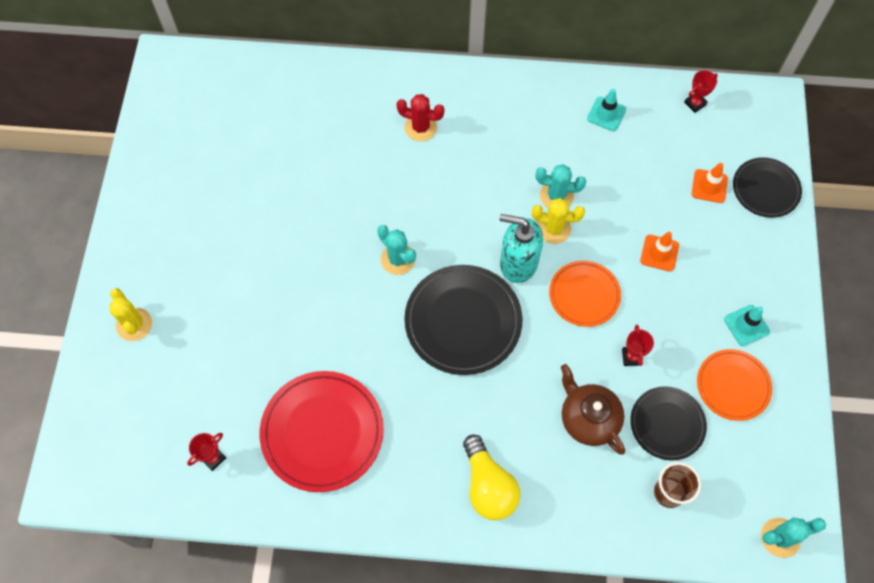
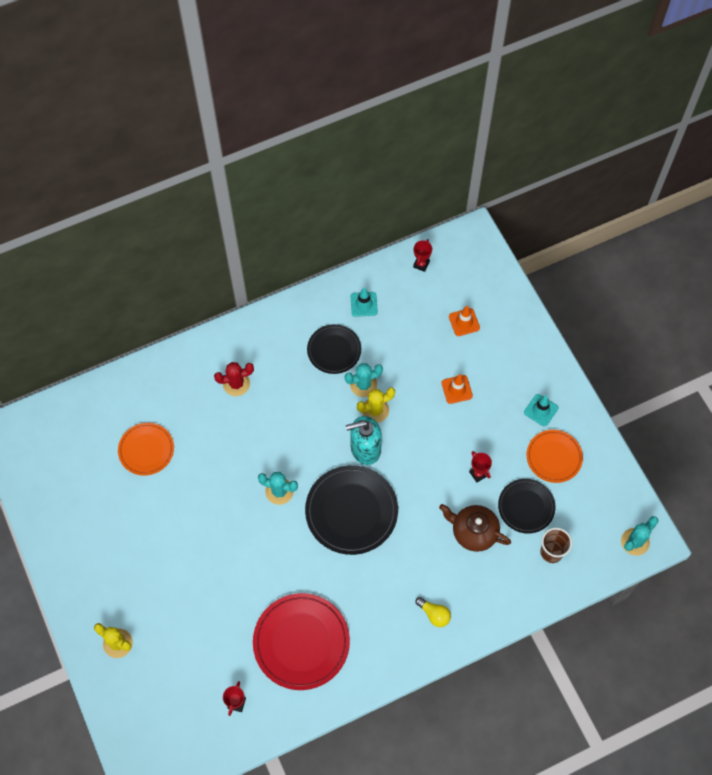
camera: 30 degrees left, 0 degrees up
yellow light bulb [463,434,520,520] -> yellow light bulb [416,597,451,627], size x0.58
orange plate [549,261,621,327] -> orange plate moved to [118,423,174,476]
black plate [733,157,802,218] -> black plate moved to [307,324,361,374]

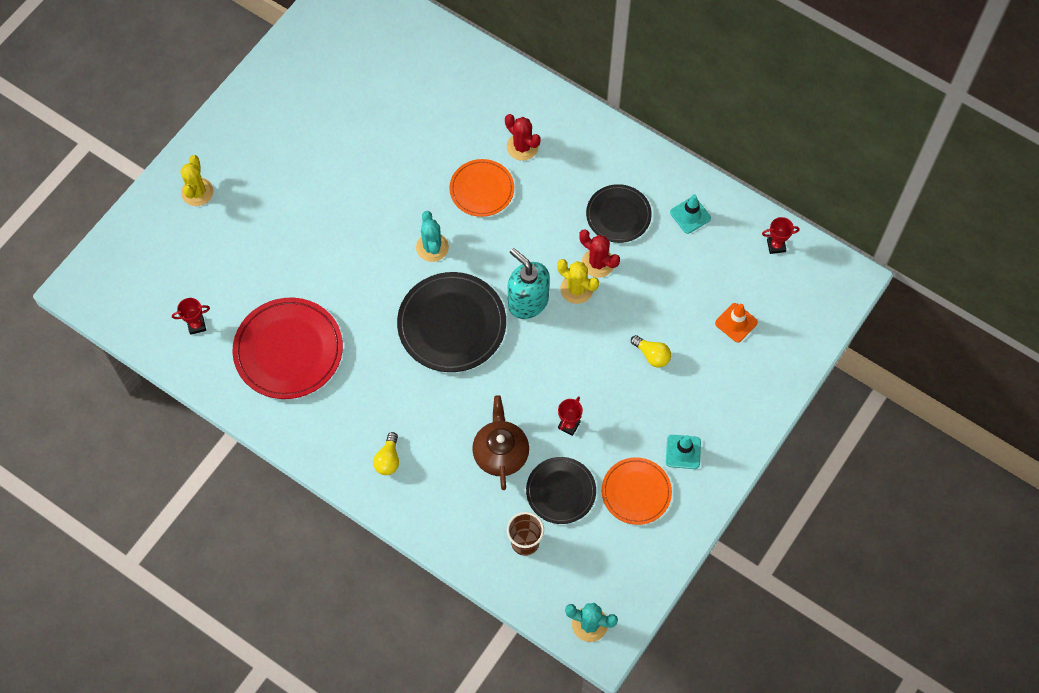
camera: 60 degrees right, 0 degrees up
orange plate [118,423,174,476] -> orange plate moved to [449,159,514,217]
turquoise cactus [345,363,383,397] -> red cactus [579,229,620,278]
orange traffic cone [441,374,473,404] -> yellow light bulb [631,335,671,368]

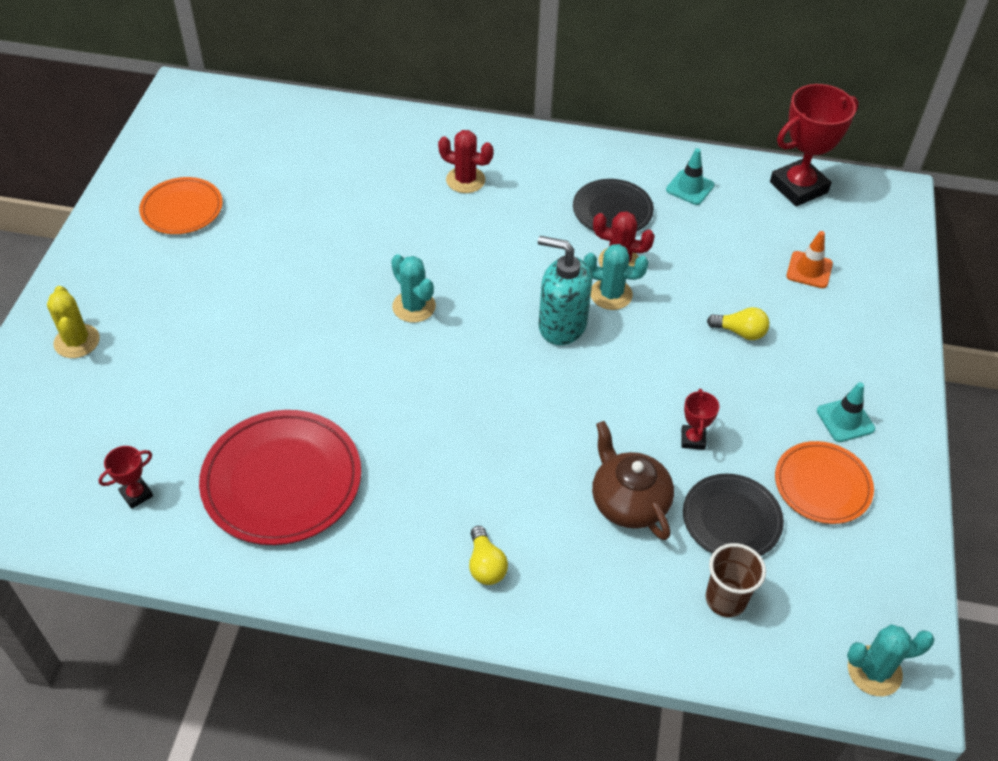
camera: 25 degrees left, 15 degrees down
black plate [397,272,506,372] -> none
orange plate [449,159,514,217] -> orange plate moved to [139,177,223,234]
yellow cactus [557,259,599,304] -> turquoise cactus [584,244,649,310]
red trophy [762,217,800,254] -> red trophy [770,84,859,207], size x2.16

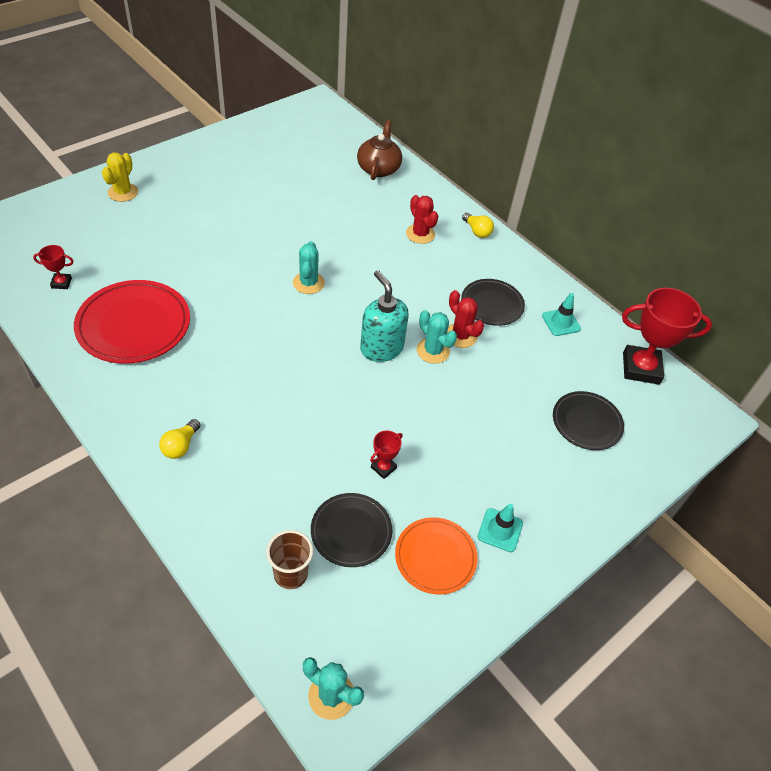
camera: 35 degrees right, 0 degrees up
orange plate [139,177,223,234] -> none
brown teapot [592,421,674,540] -> brown teapot moved to [357,120,402,180]
yellow light bulb [707,307,769,340] -> yellow light bulb moved to [462,213,494,238]
orange traffic cone [786,231,833,288] -> black plate [553,391,624,450]

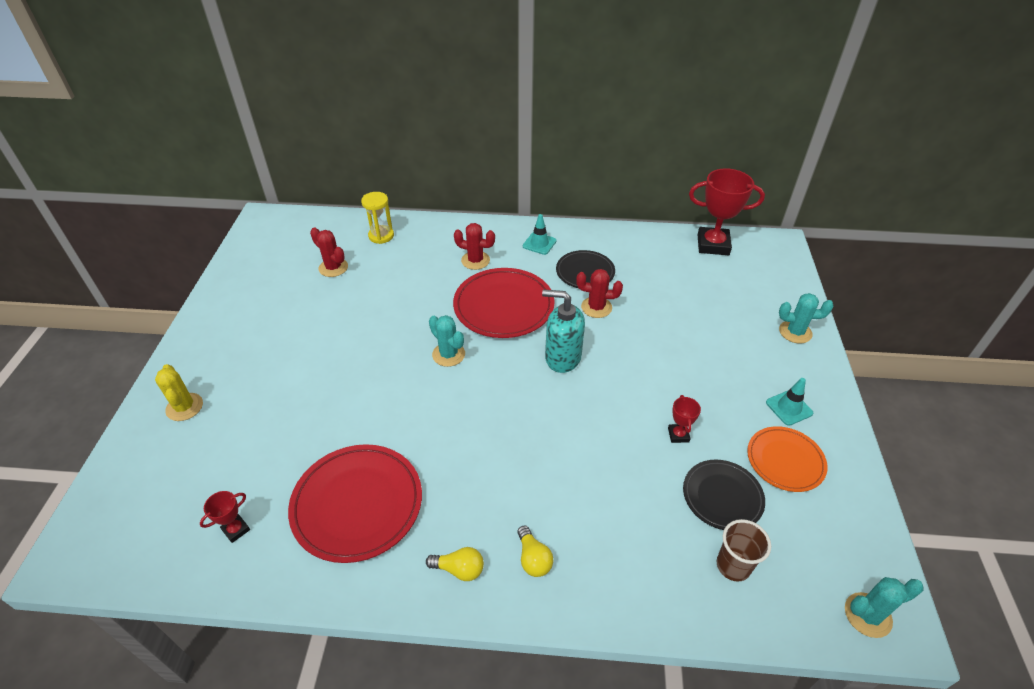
camera: 40 degrees left, 5 degrees down
brown teapot [357,120,402,180] -> yellow hourglass [361,192,394,244]
turquoise cactus [417,310,457,364] -> turquoise cactus moved to [779,293,834,343]
yellow light bulb [462,213,494,238] -> yellow light bulb moved to [426,547,484,581]
turquoise traffic cone [542,293,581,336] -> turquoise traffic cone moved to [523,214,557,255]
black plate [553,391,624,450] -> none
red trophy [622,288,712,385] -> red trophy turned 45 degrees clockwise [689,169,765,255]
none -> red cactus [310,227,348,277]
none -> red plate [453,268,555,338]

